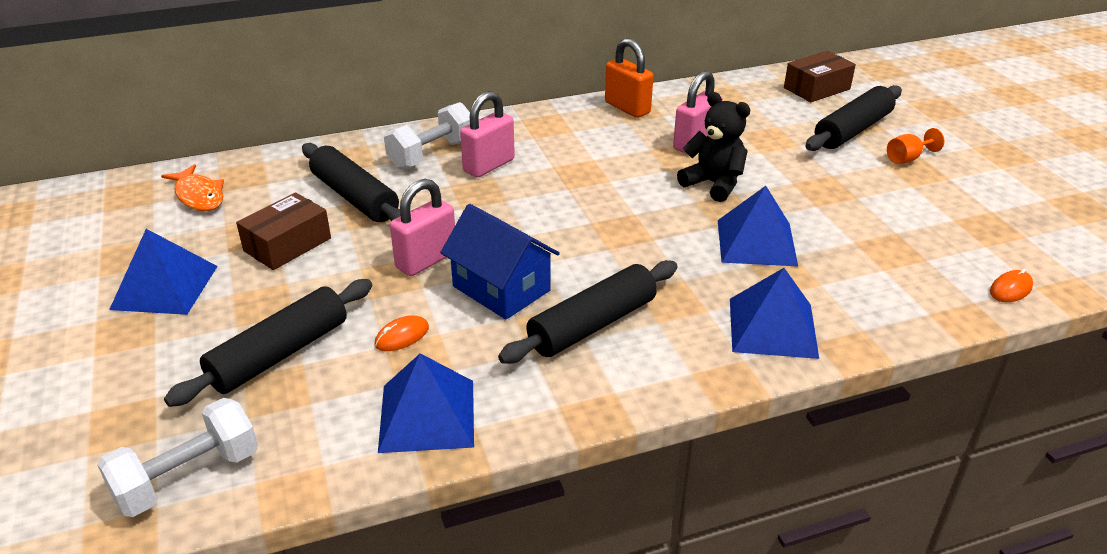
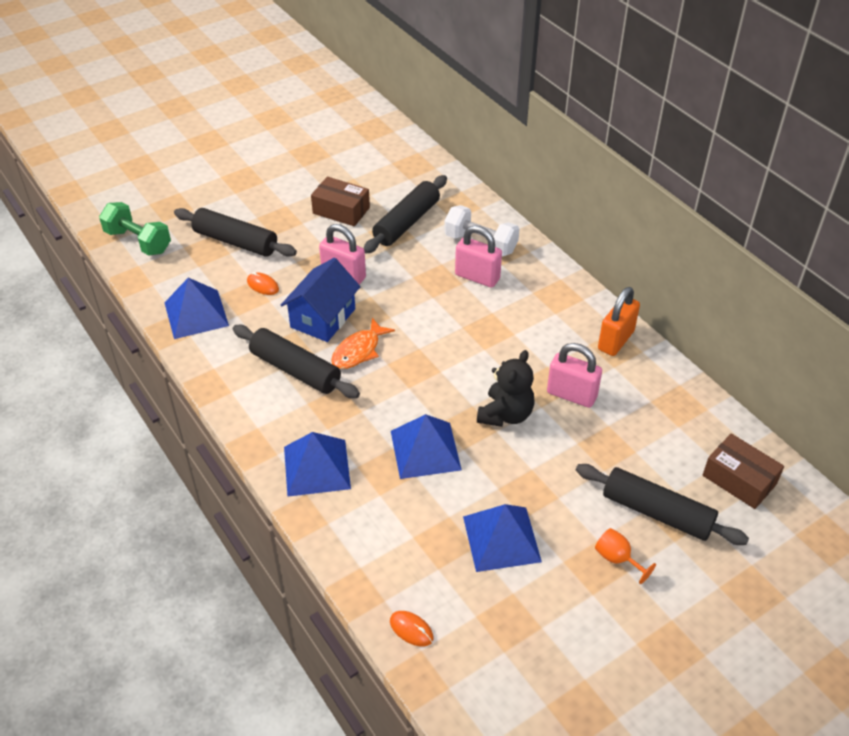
camera: 75 degrees right, 10 degrees up
white dumbbell [97,398,258,517] -> green dumbbell [99,202,171,255]
blue pyramid [109,229,218,315] -> blue pyramid moved to [463,504,542,572]
orange fish [161,164,224,211] -> orange fish moved to [331,318,395,369]

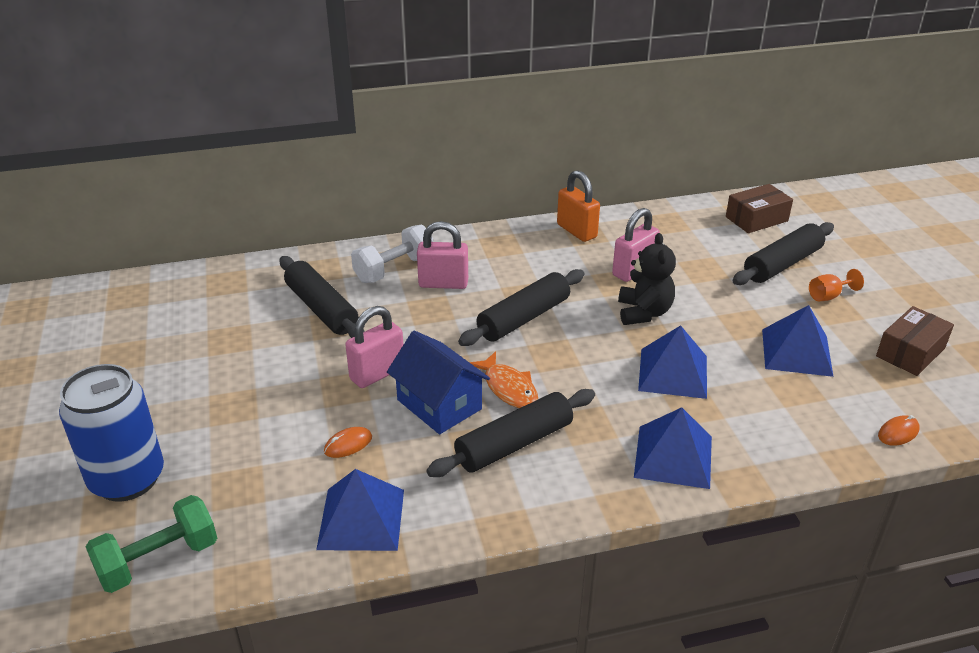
camera: 70 degrees left, 10 degrees down
black rolling pin [174,208,297,257] -> black rolling pin moved to [458,269,584,346]
brown box [311,177,370,226] -> brown box moved to [876,306,954,376]
pink padlock [455,225,502,288] -> pink padlock turned 45 degrees clockwise [417,221,468,289]
black teddy bear [477,350,535,427] -> black teddy bear turned 45 degrees clockwise [618,233,676,325]
none -> blue can [59,364,164,502]

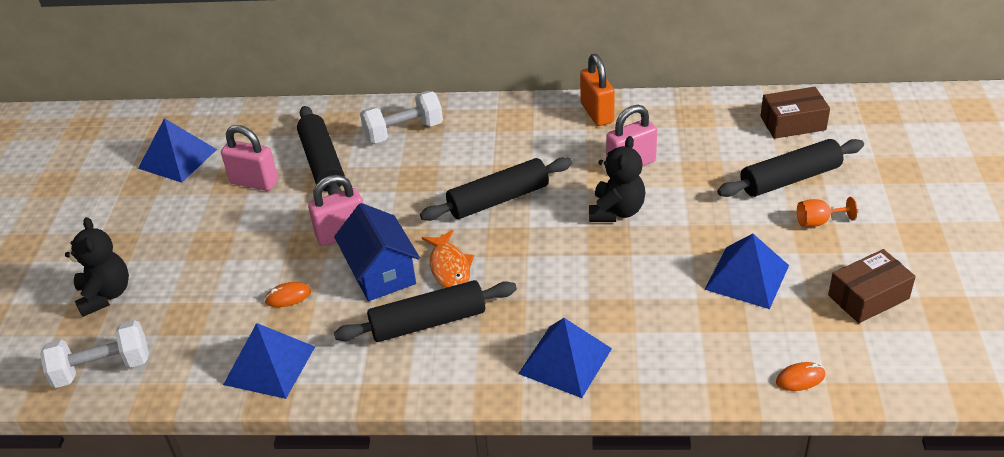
camera: 20 degrees right, 5 degrees up
blue can [59,364,164,502] -> black teddy bear [65,217,129,317]
green dumbbell [86,495,217,593] -> white dumbbell [40,320,149,388]
pink padlock [417,221,468,289] -> pink padlock moved to [221,125,278,191]
blue pyramid [638,325,707,399] -> blue pyramid moved to [138,118,217,182]

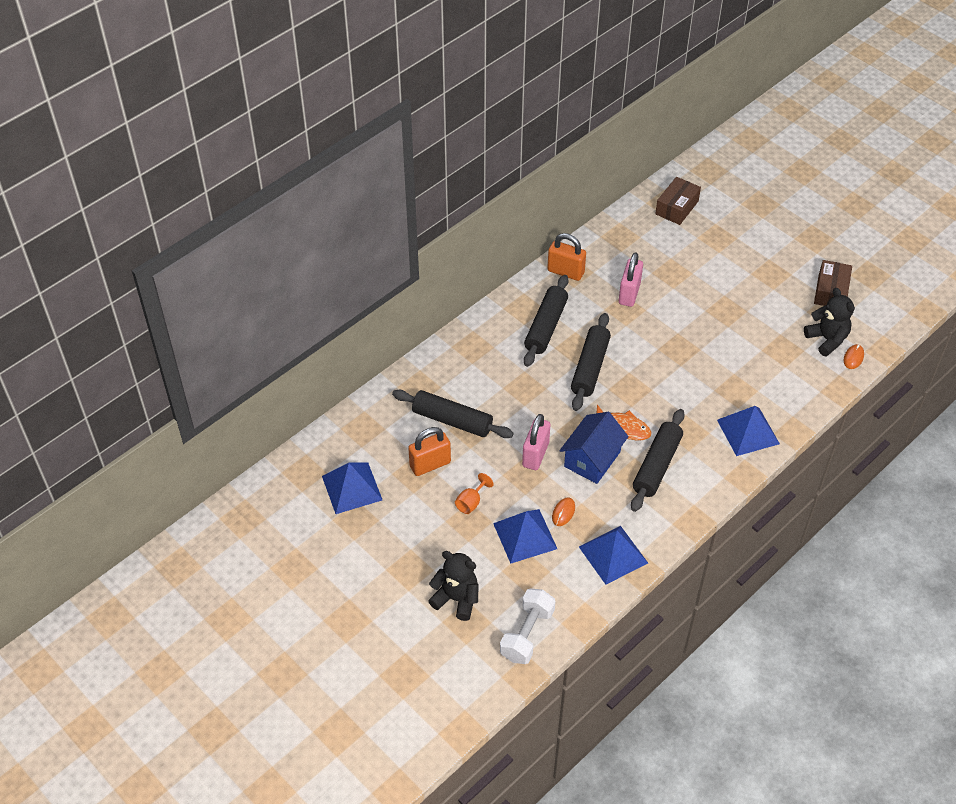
camera: 50 degrees left, 10 degrees up
pink padlock [221,125,278,191] -> orange padlock [408,427,451,476]
blue house [334,203,420,301] -> blue house turned 75 degrees counterclockwise [560,412,629,484]
white dumbbell [360,91,443,143] -> none
black teddy bear [589,136,645,222] -> black teddy bear moved to [804,288,855,356]
blue pyramid [705,234,789,309] -> blue pyramid moved to [493,509,557,564]
black rolling pin [717,139,864,197] -> black rolling pin moved to [524,275,569,367]
orange goblet [797,197,857,227] -> orange goblet moved to [455,473,494,514]

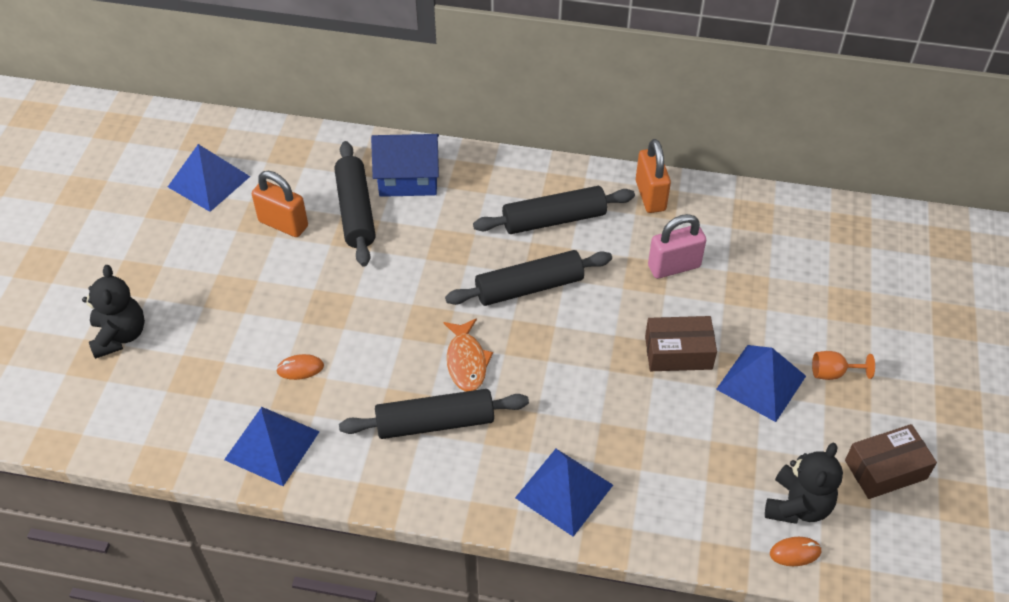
camera: 55 degrees right, 0 degrees up
orange goblet [455,473,494,514] -> orange goblet moved to [812,351,875,380]
blue pyramid [493,509,557,564] -> blue pyramid moved to [716,345,806,422]
white dumbbell [500,589,555,664] -> none
pink padlock [522,414,550,470] -> none
blue house [560,412,629,484] -> blue house moved to [371,134,439,197]
brown box [655,177,701,225] -> brown box moved to [645,316,717,371]

